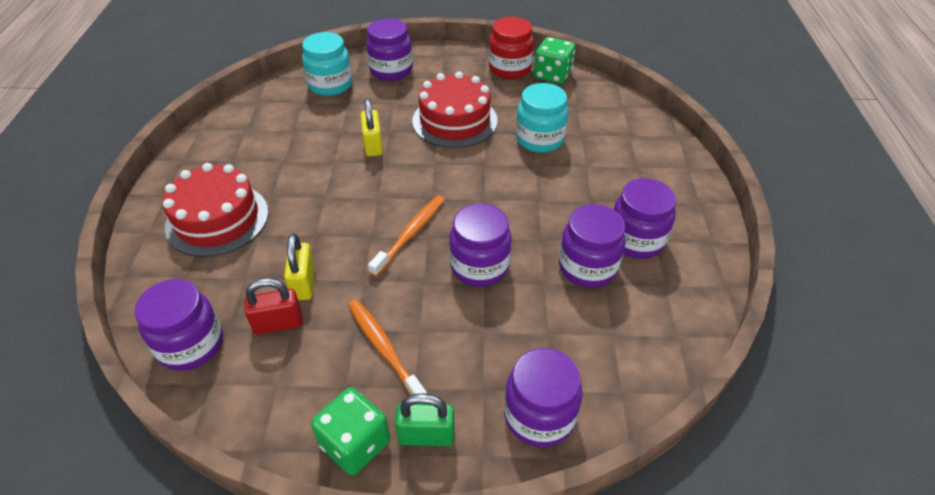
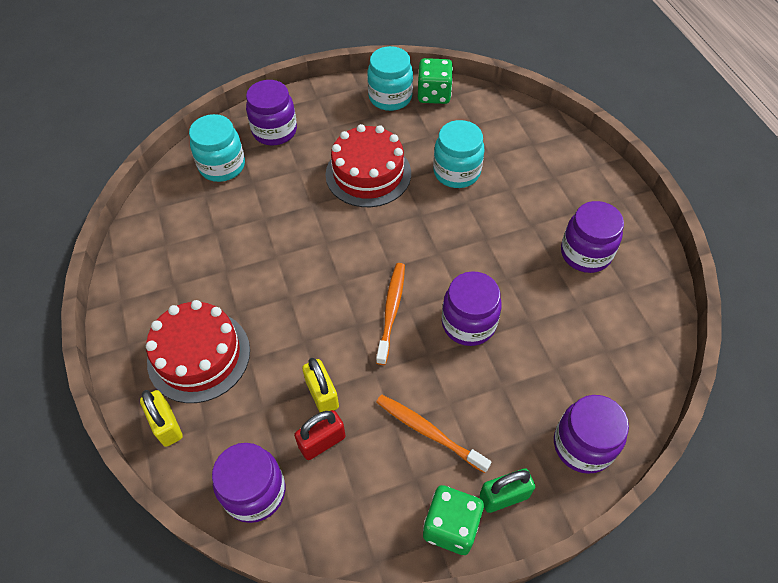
camera: 20 degrees left, 10 degrees up
yellow padlock [360,98,383,157] -> yellow padlock moved to [140,390,183,447]
red jar [489,17,534,79] -> turquoise jar [367,46,413,111]
purple jar [559,204,626,288] -> none

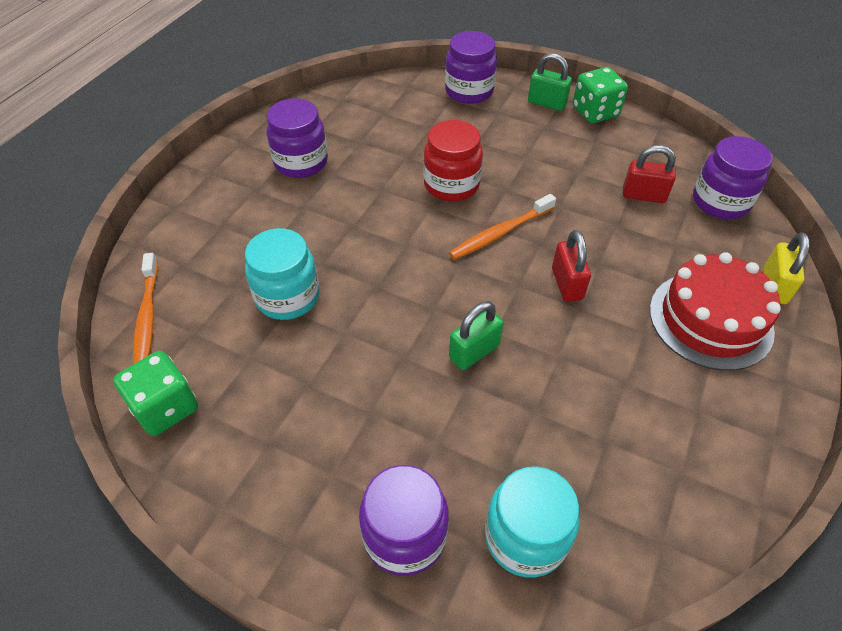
camera: 135 degrees left, 5 degrees down
yellow padlock [302,358,339,412] -> none
red cake [325,124,411,207] -> none
turquoise jar [367,46,413,111] -> none
orange toothbrush [376,395,491,473] -> orange toothbrush moved to [133,253,158,364]
purple jar [442,271,502,346] -> red jar [424,120,483,201]
none -> green padlock [449,301,504,370]
none -> red padlock [552,230,591,302]

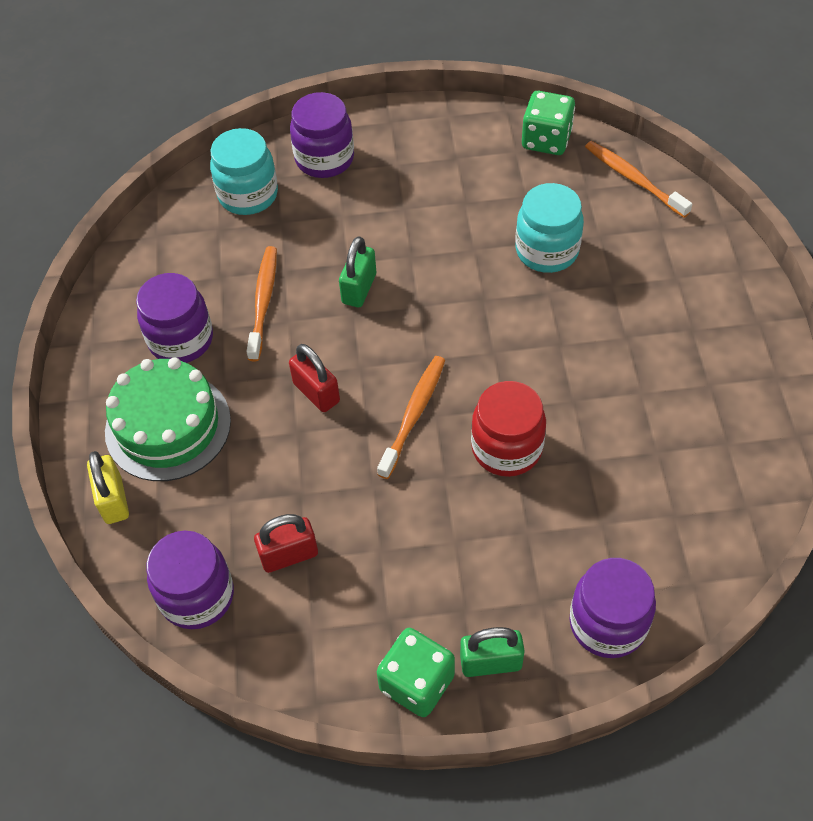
camera: 150 degrees right, 5 degrees up
purple jar [266,99,328,178] -> purple jar moved to [136,273,213,363]
red cake [650,252,781,371] -> green cake [105,357,231,481]
none -> orange toothbrush [246,246,277,361]

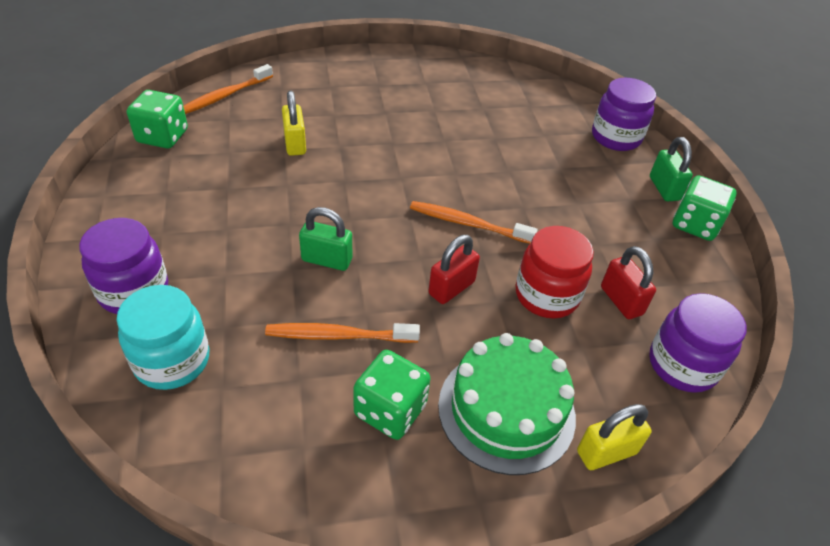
camera: 100 degrees left, 10 degrees down
purple jar [136,273,213,363] -> green dice [353,350,431,440]
red jar [471,381,546,477] -> red jar moved to [515,226,594,318]
turquoise jar [516,183,584,273] -> yellow padlock [282,91,306,156]

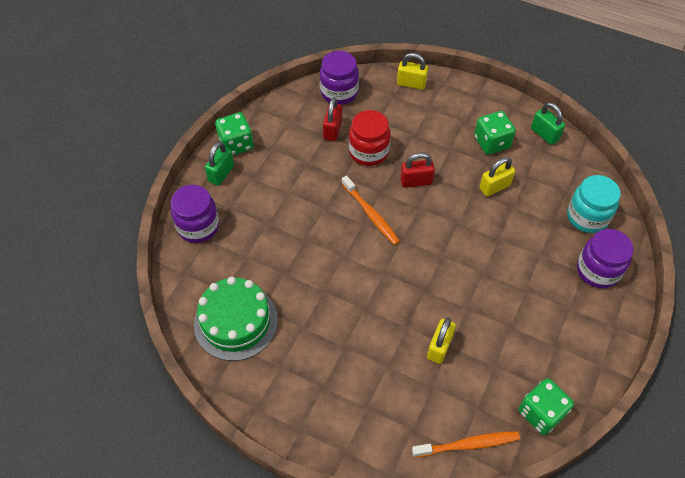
camera: 140 degrees left, 10 degrees up
orange toothbrush [265,323,420,343] -> yellow padlock [480,157,515,197]
green padlock [299,207,352,271] -> green padlock moved to [531,102,565,145]
green cake [438,333,576,475] -> green cake moved to [194,277,278,361]

